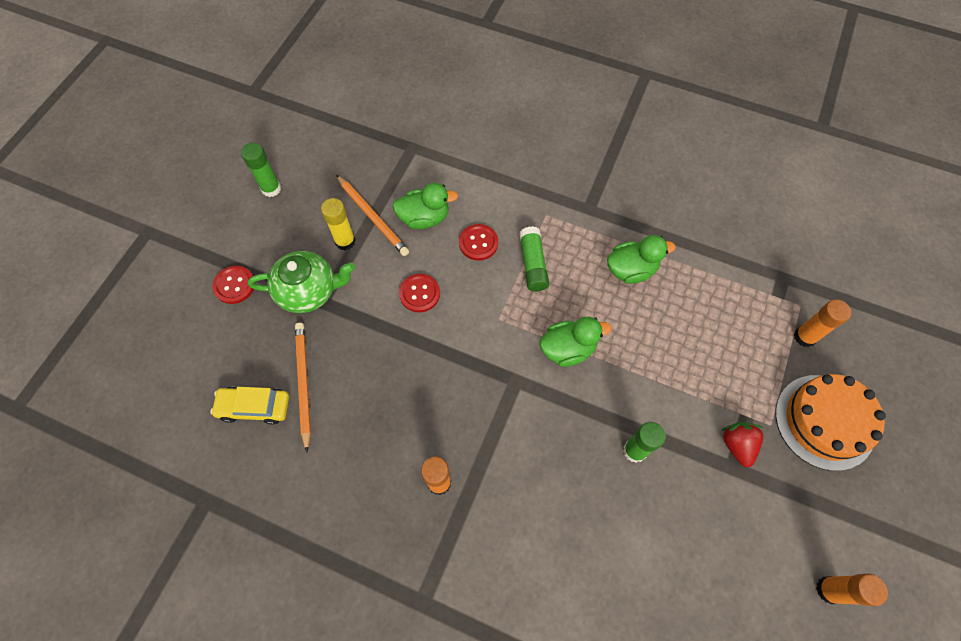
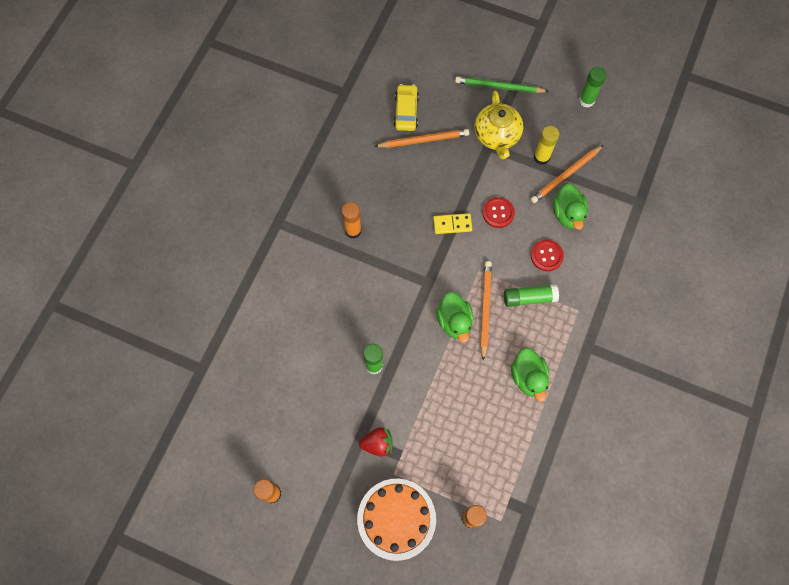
camera: 90 degrees right, 5 degrees up
red button [212,266,255,304] -> green pencil [455,76,549,93]
green teapot [248,251,355,313] -> yellow teapot [474,91,523,159]
none -> yellow domino [433,213,472,234]
none -> orange pencil [480,261,492,361]

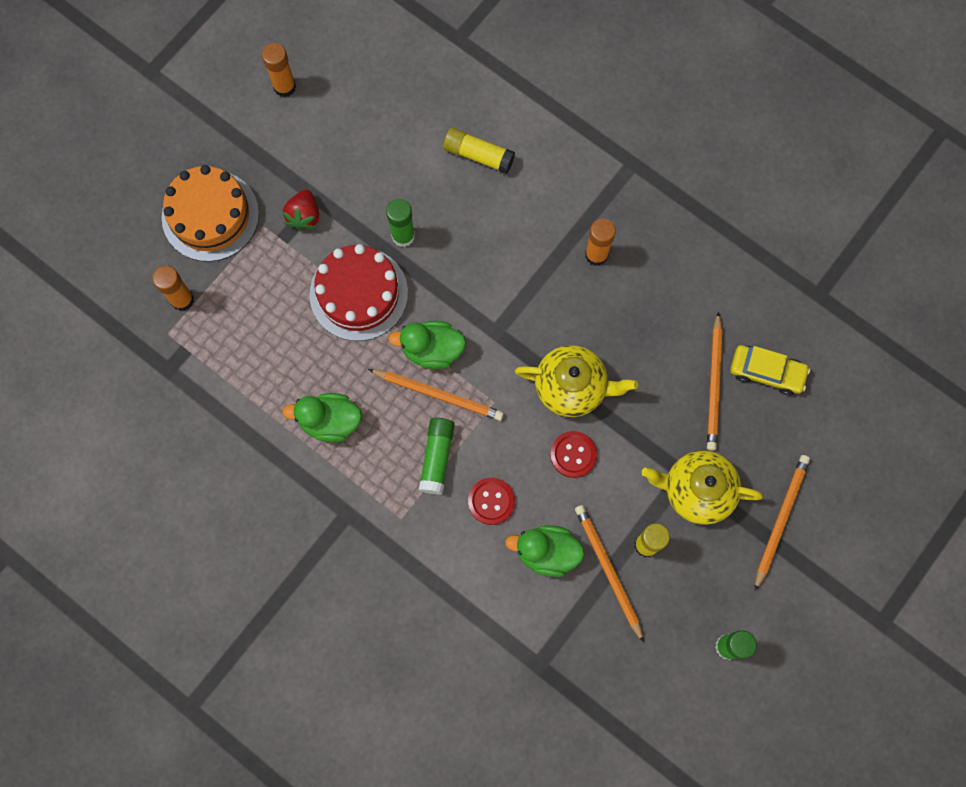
camera: 105 degrees right, 5 degrees up
yellow domino [433,213,472,234] -> yellow teapot [515,345,638,417]
green pencil [455,76,549,93] -> orange pencil [755,455,810,591]
none -> red cake [309,244,408,341]
none -> yellow glue stick [443,128,515,174]

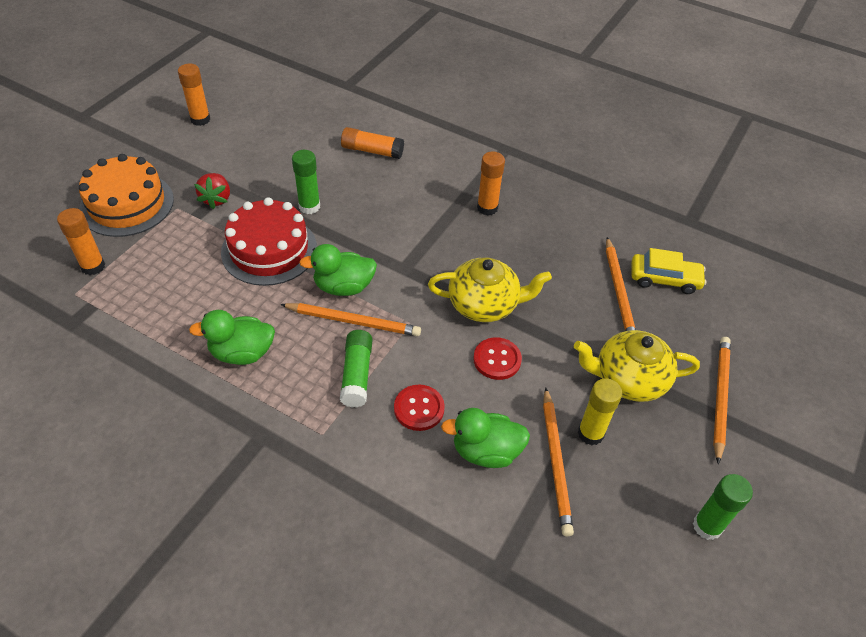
camera: 10 degrees left, 25 degrees down
yellow glue stick [443,128,515,174] -> orange glue stick [341,127,404,159]
orange pencil [575,505,644,643] -> orange pencil turned 150 degrees counterclockwise [543,387,574,537]

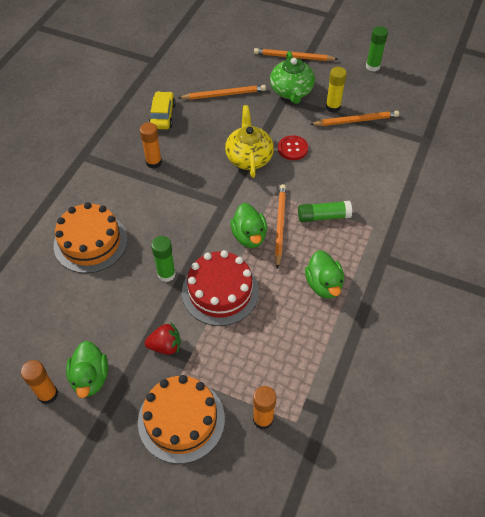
camera: 95 degrees left, 5 degrees up
orange glue stick [341,127,404,159] -> orange cake [54,202,128,273]
red button [394,384,445,431] -> none
green duck [441,408,530,468] -> green duck moved to [66,341,108,398]
yellow teapot [574,330,700,402] -> green teapot [270,51,315,104]
yellow car [631,248,706,294] -> yellow car moved to [149,91,176,129]

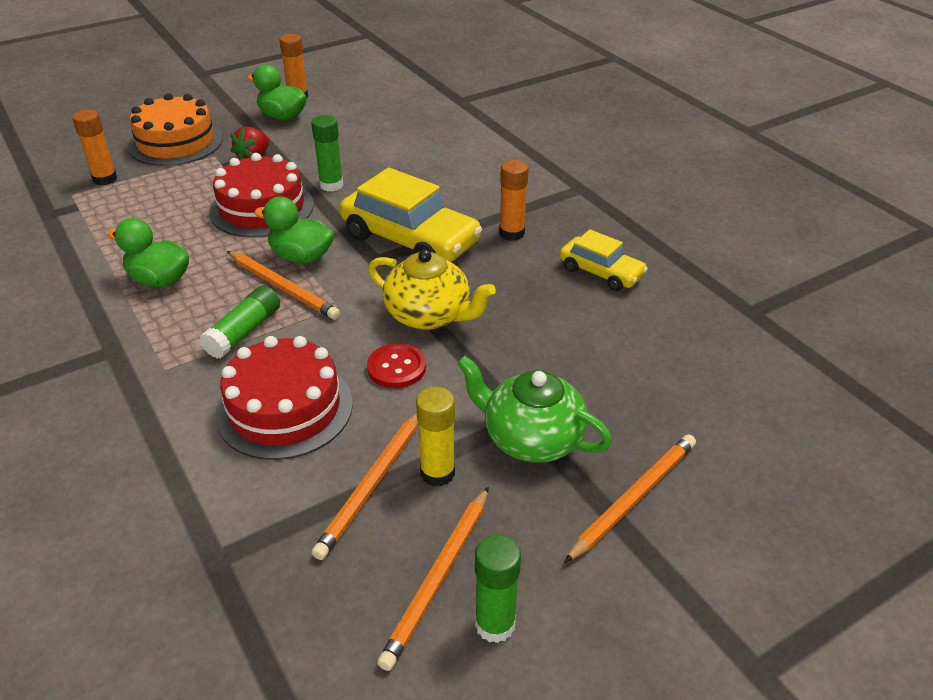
camera: 125 degrees right, 15 degrees down
orange cake [54,202,128,273] -> none
orange pencil [179,85,266,100] -> orange pencil moved to [377,487,489,671]
none -> red cake [215,336,353,460]
none -> yellow car [340,167,482,262]

